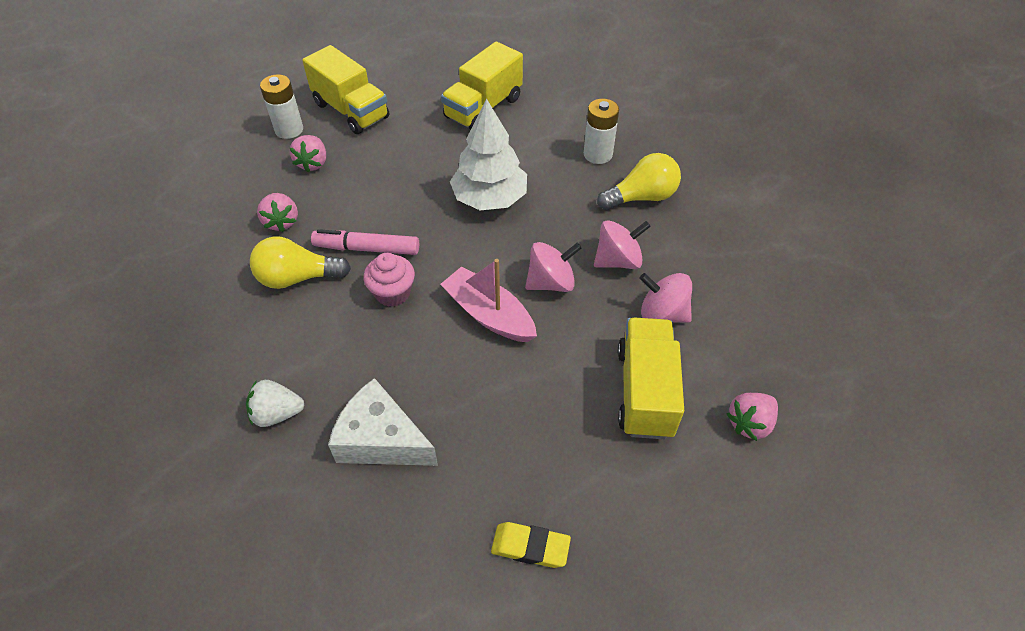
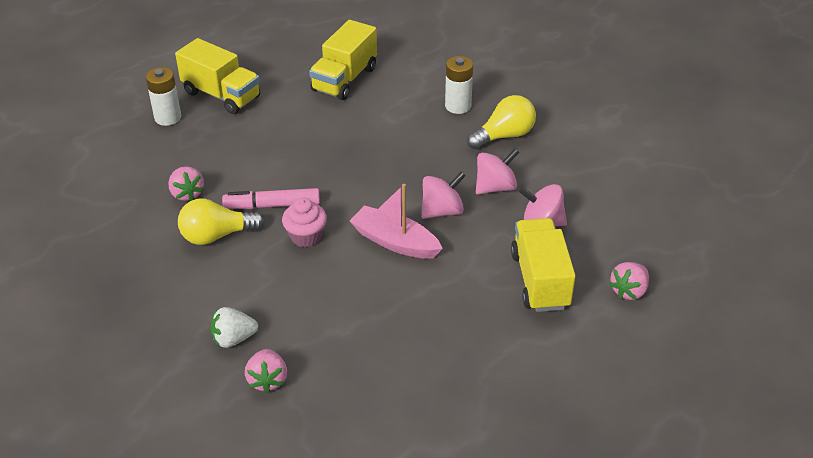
camera: 10 degrees left, 10 degrees down
pink strawberry [290,135,326,172] -> pink strawberry moved to [245,349,287,394]
white cheese [328,378,438,466] -> none
white tree [450,98,527,210] -> none
yellow eraser [491,522,571,568] -> none

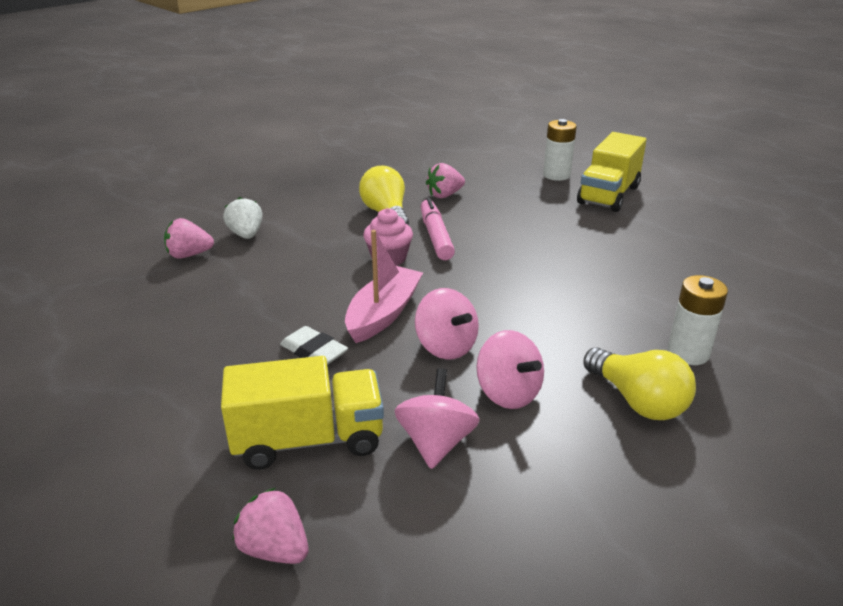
camera: 85 degrees right, 10 degrees down
yellow truck [309,20,377,100] -> none
none -> white eraser [280,326,348,365]

